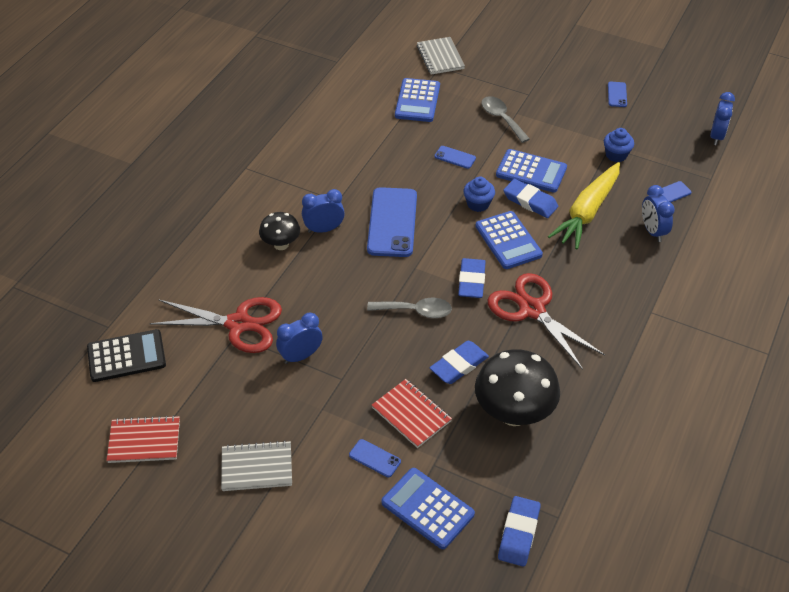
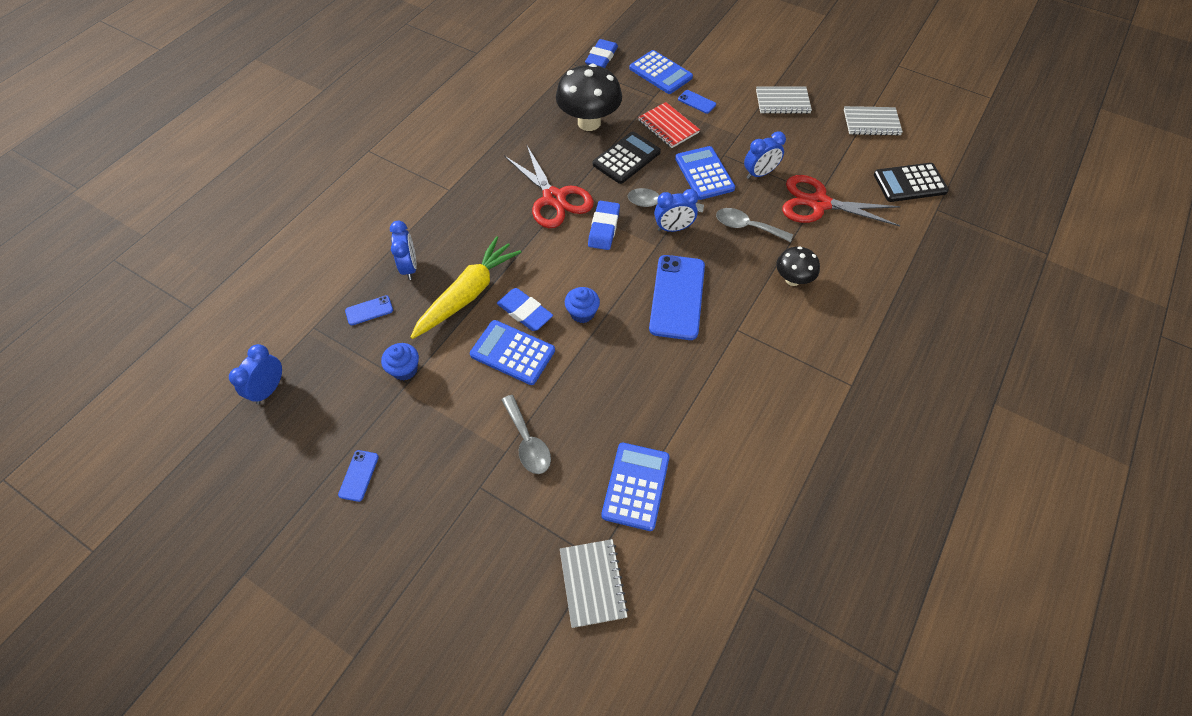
camera: 175 degrees left, 10 degrees up
red notebook [106,415,180,463] -> grey notebook [844,106,903,136]
blue clock [302,189,345,233] -> blue clock moved to [654,189,698,232]
blue eraser [430,341,489,384] -> black calculator [593,132,661,184]
blue phone [434,146,476,169] -> none
blue calculator [475,211,543,269] -> blue calculator moved to [675,146,735,200]
none -> grey spoon [716,208,793,242]

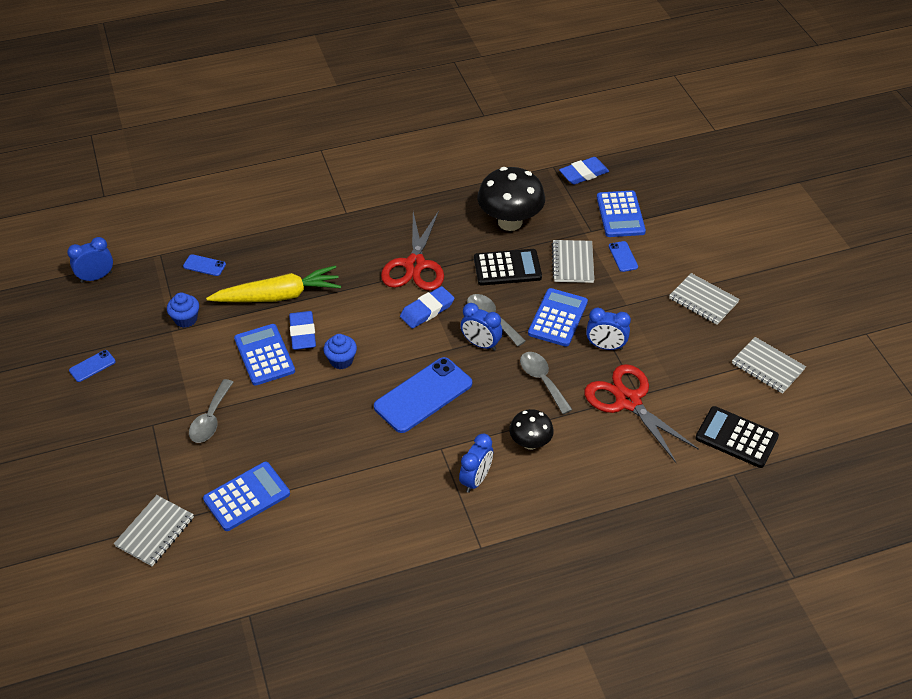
camera: 40 degrees right, 10 degrees down
blue clock [390,221,417,280] -> blue clock moved to [459,434,493,493]
red notebook [638,102,700,148] -> grey notebook [551,240,594,283]

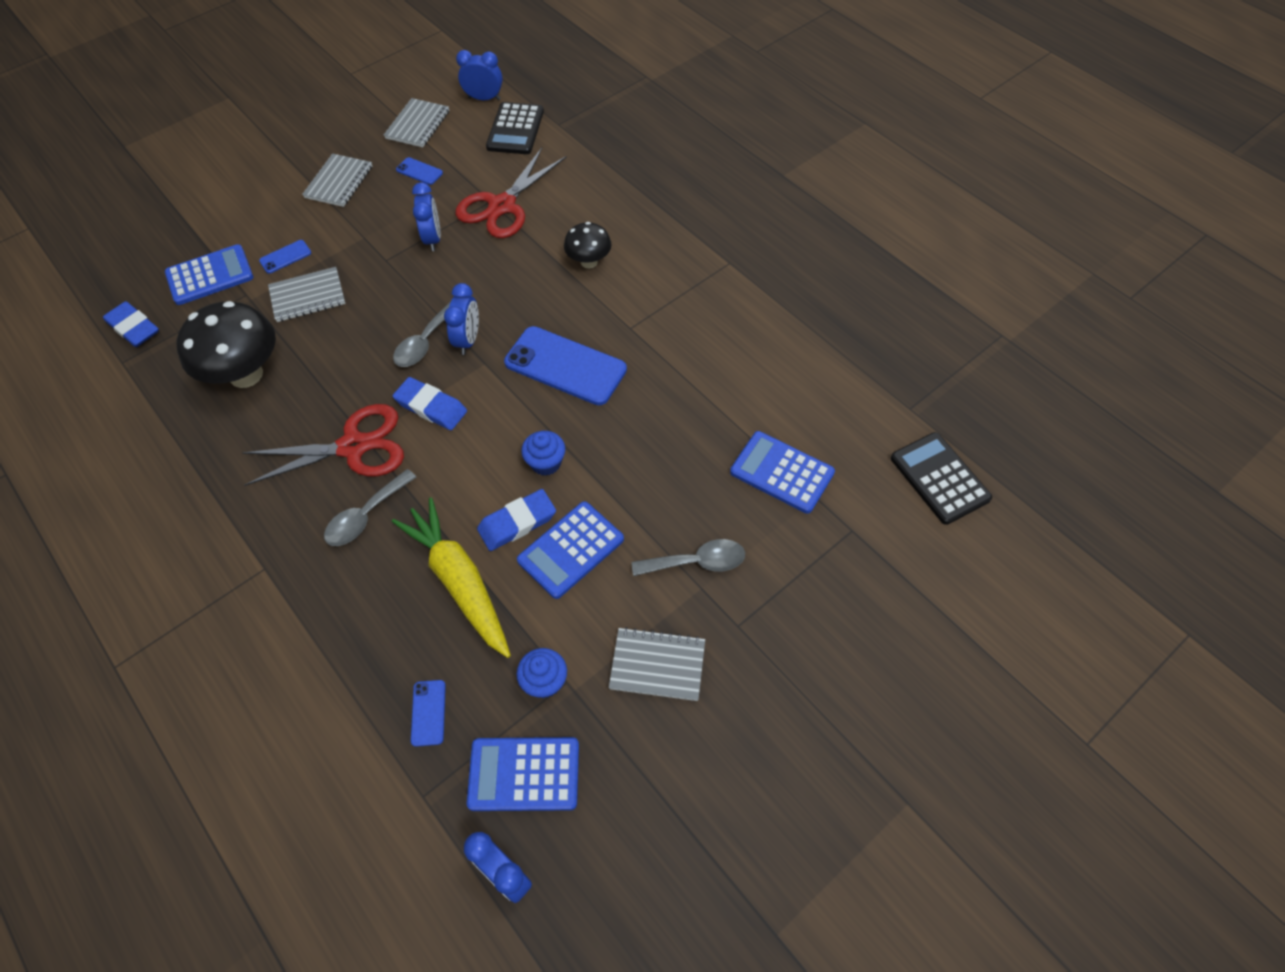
camera: 110 degrees left, 10 degrees up
blue phone [69,350,116,382] -> blue phone moved to [396,157,443,185]
grey notebook [114,495,194,566] -> grey notebook moved to [609,627,705,701]
blue clock [459,434,493,493] -> blue clock moved to [456,50,503,100]
black calculator [474,249,542,286] -> black calculator moved to [891,432,992,525]
grey spoon [520,352,573,414] -> grey spoon moved to [324,469,417,546]
blue calculator [528,288,588,347] -> blue calculator moved to [467,737,579,811]

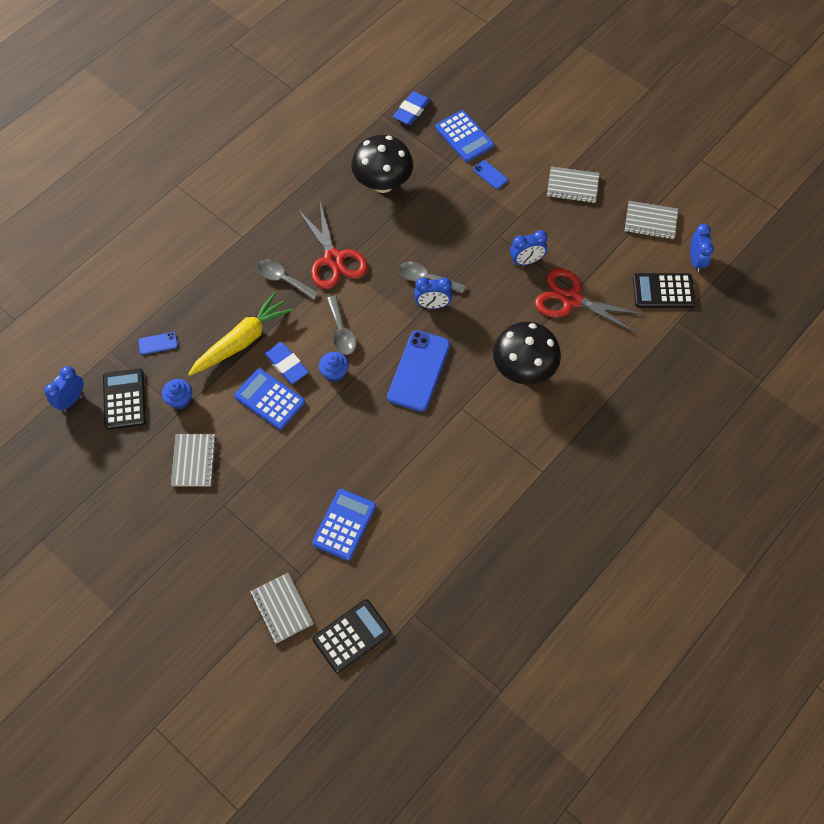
camera: 80 degrees right, 5 degrees up
grey notebook [268,267,346,322] -> grey notebook moved to [250,573,313,643]
blue eraser [393,377,467,430] -> none
blue phone [396,157,443,185] -> none
blue calculator [467,737,579,811] -> black calculator [103,369,146,430]
black mushroom [564,222,612,268] -> black mushroom [493,322,561,385], size x1.79
grey spoon [631,539,745,576] -> grey spoon moved to [327,296,356,355]

